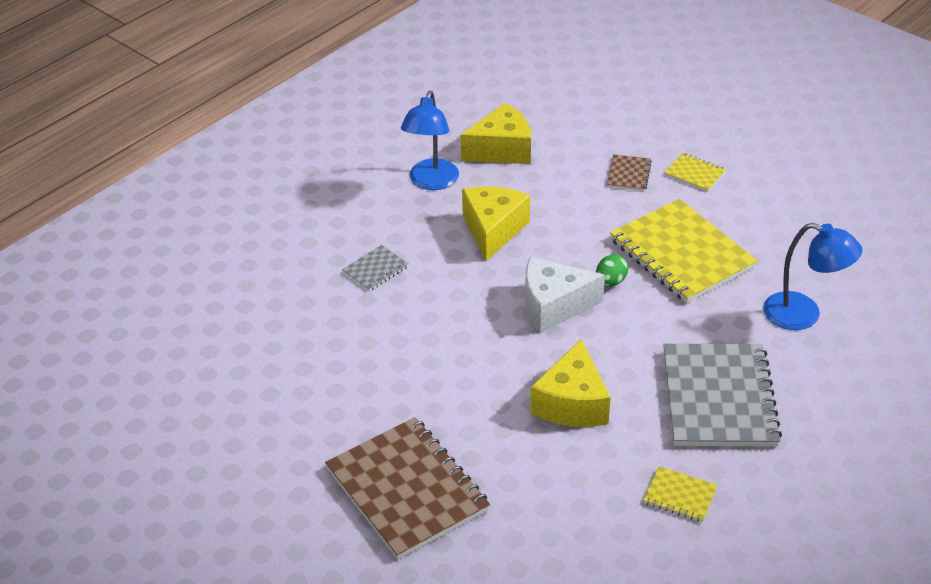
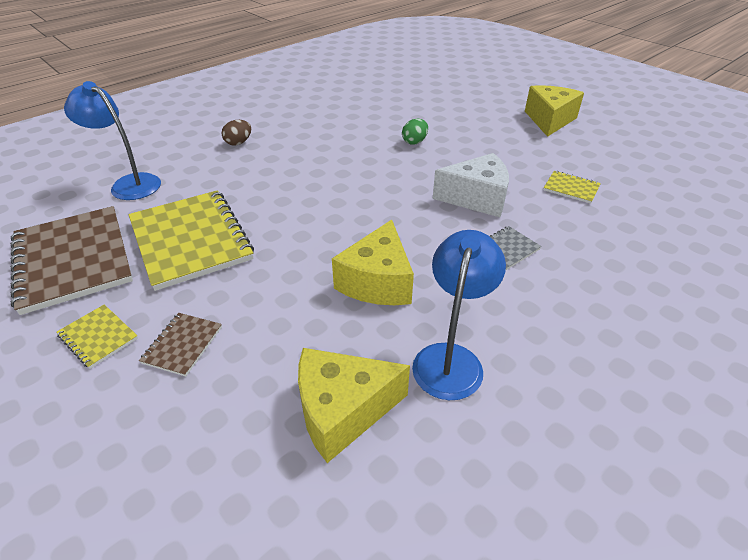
camera: 175 degrees left, 0 degrees up
brown notebook [325,417,490,559] -> brown notebook moved to [10,206,133,315]
white cheese [525,257,605,333] -> white cheese moved to [432,153,509,217]
yellow cheese [530,339,610,427] -> yellow cheese moved to [525,85,584,137]
green egg [596,254,628,287] -> green egg moved to [402,119,428,145]
yellow notebook [643,466,718,522] -> yellow notebook moved to [543,171,601,203]
grey notebook [663,344,782,447] -> brown egg [221,120,251,146]

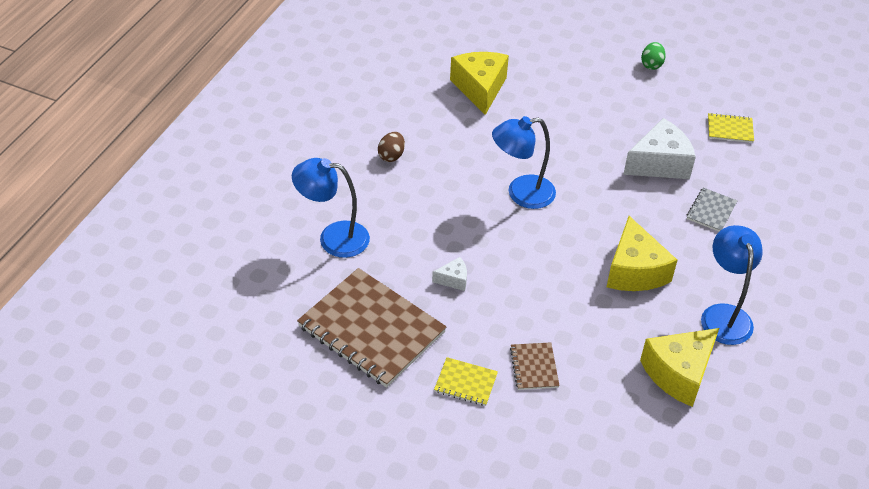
camera: 25 degrees left, 5 degrees up
yellow notebook [129,190,254,291] -> white cheese [432,257,467,291]
green egg [402,119,428,145] -> green egg moved to [641,42,666,70]
yellow cheese [525,85,584,137] -> yellow cheese moved to [450,52,509,115]
none -> blue lamp [492,116,556,209]

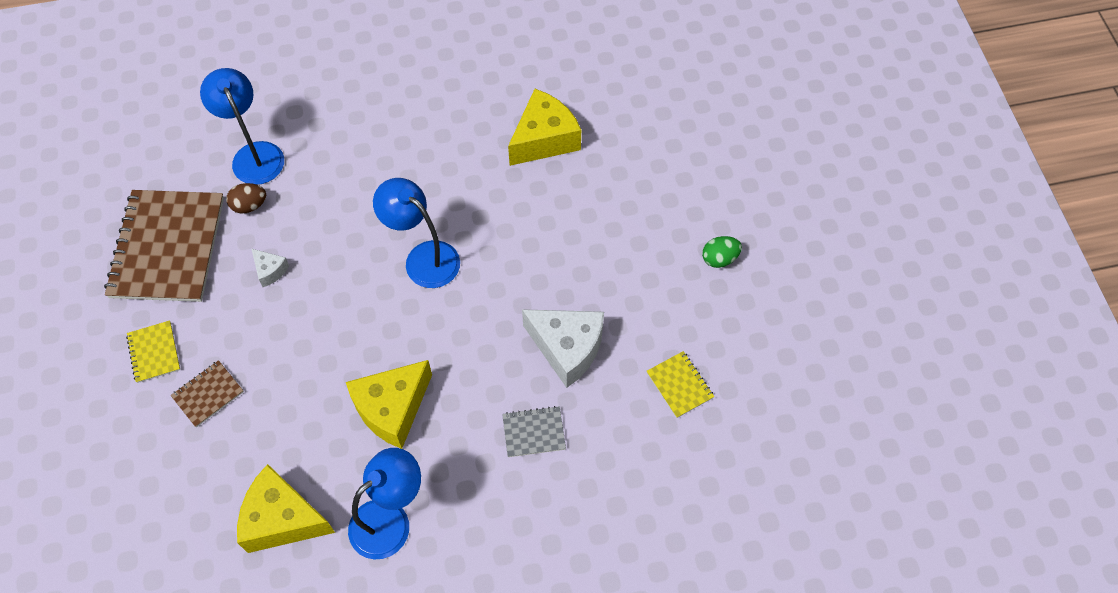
camera: 55 degrees right, 15 degrees up
brown egg [378,132,405,162] -> brown egg moved to [226,183,266,213]

